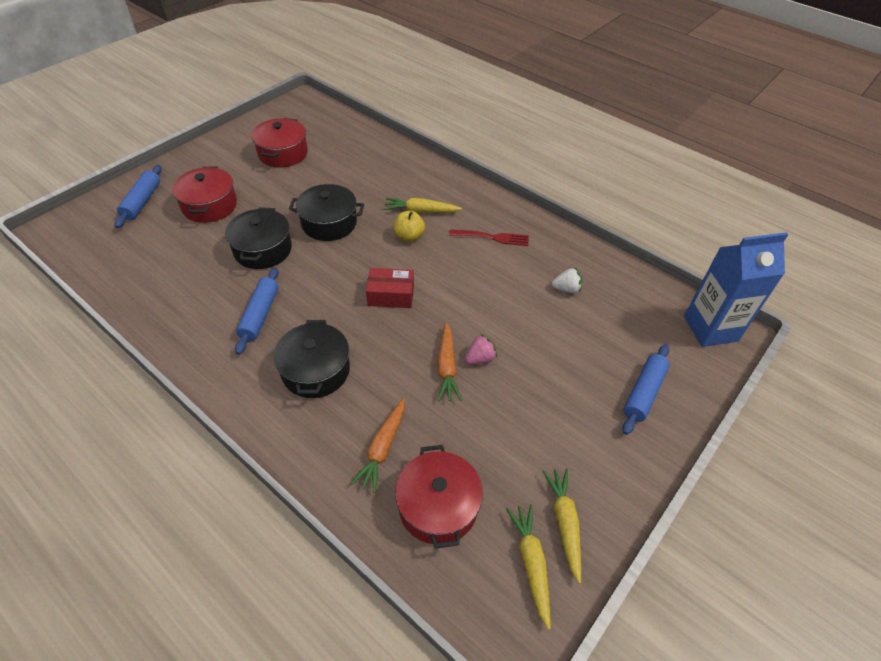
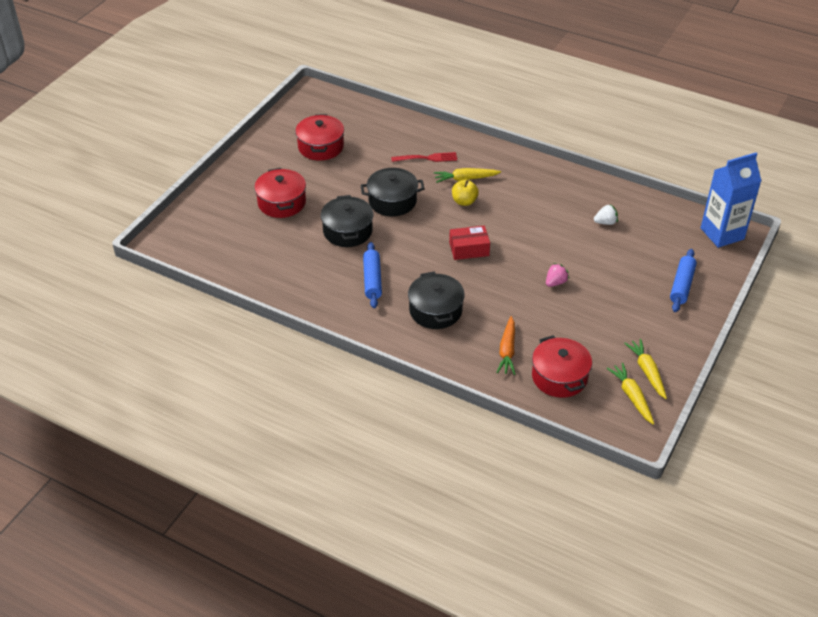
camera: 10 degrees left, 5 degrees down
blue rolling pin [115,165,162,228] -> none
orange carrot [437,322,462,401] -> none
red fork [449,229,529,246] -> red fork moved to [391,152,457,162]

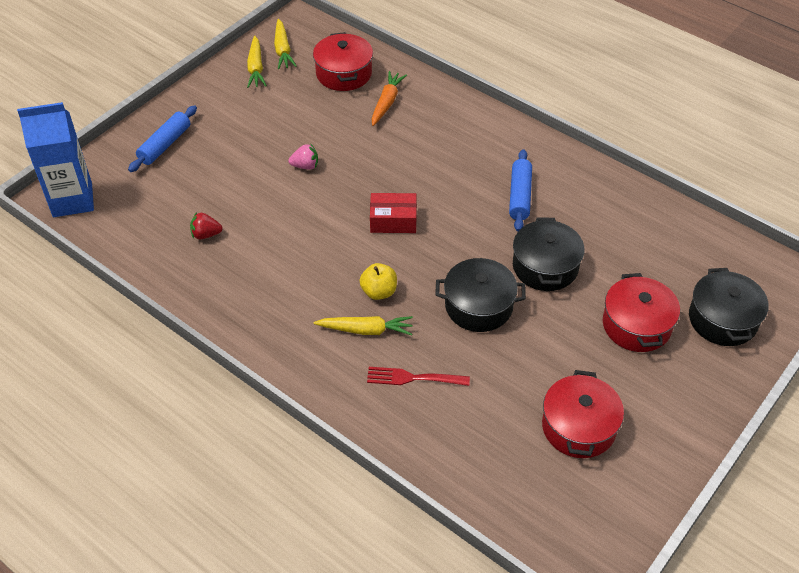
camera: 170 degrees left, 5 degrees up
black pot [408,272,465,329] -> black pot moved to [689,268,769,346]
pink strawberry [546,263,569,287] -> pink strawberry turned 150 degrees counterclockwise [288,144,318,170]
white strawberry [594,204,618,225] -> red strawberry [190,212,223,239]

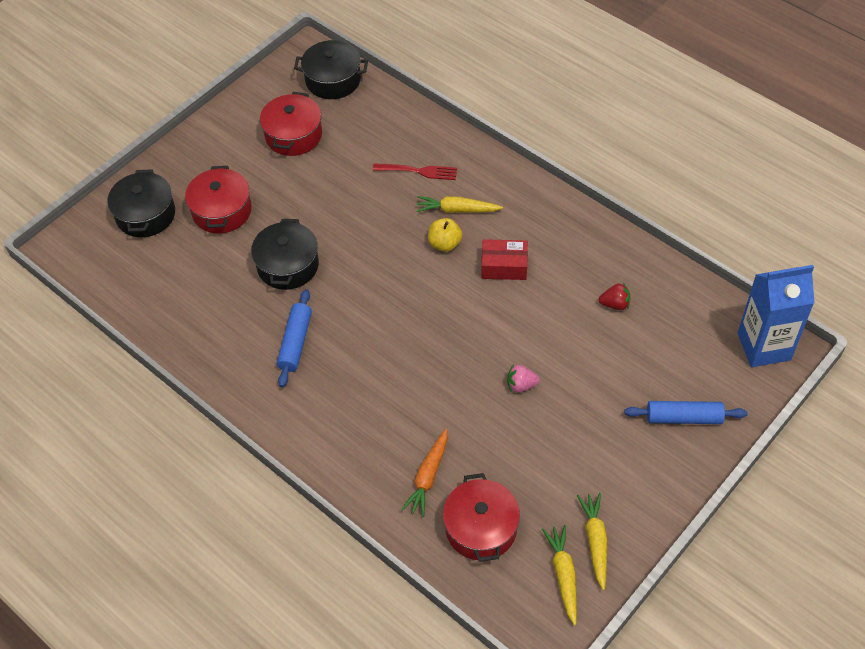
camera: 175 degrees left, 5 degrees up
blue rolling pin [128,105,197,172] -> blue rolling pin turned 60 degrees clockwise [624,401,747,424]
red box [370,193,417,233] -> red box moved to [482,239,528,280]
black pot [435,258,526,332] -> black pot moved to [294,40,368,99]

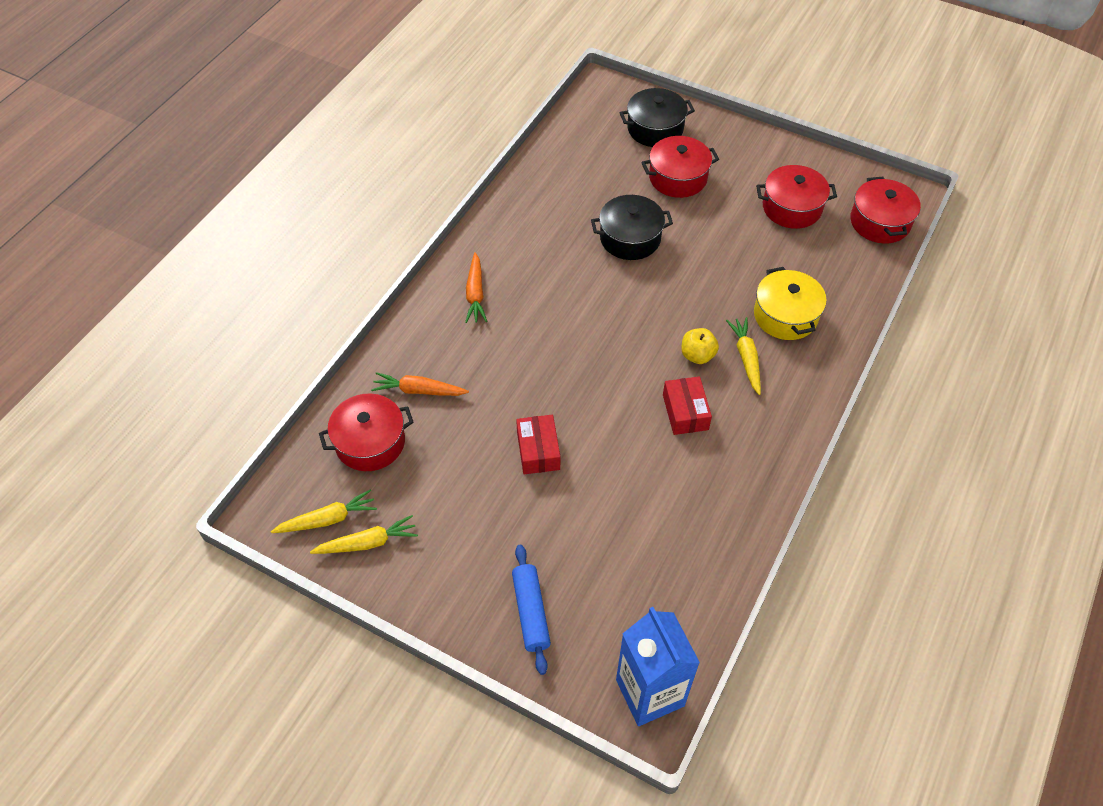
camera: 75 degrees right, 0 degrees up
blue rolling pin [277,289,312,387] -> none
black pot [294,40,368,99] -> red pot [850,177,921,243]
red fork [373,163,457,180] -> yellow pot [754,267,827,340]
pink strawberry [507,364,540,393] -> red box [516,415,560,474]
red strawberry [599,283,631,310] -> none
none -> orange carrot [465,252,487,323]

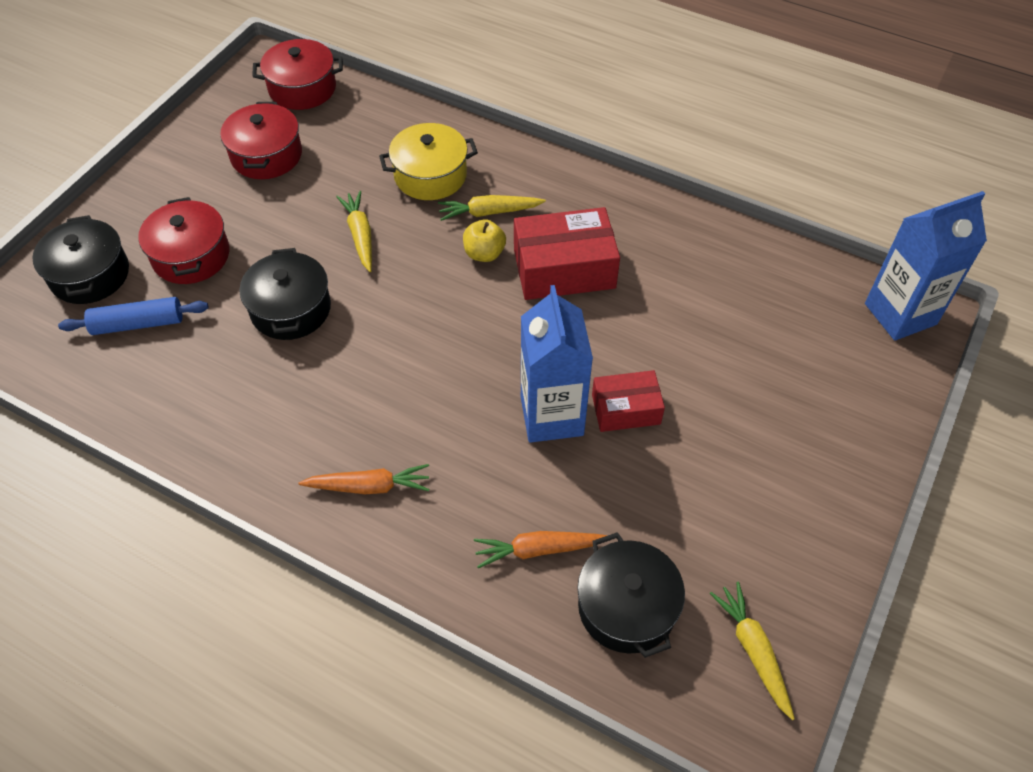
camera: 90 degrees left, 0 degrees up
yellow carrot [310,515,418,554] -> yellow carrot moved to [336,191,372,272]
red pot [319,393,414,471] -> black pot [577,532,685,658]
orange carrot [371,372,469,396] -> orange carrot turned 75 degrees clockwise [474,531,608,568]
blue rolling pin [512,545,551,675] -> blue rolling pin moved to [58,297,209,335]
red box [663,376,712,435] -> red box [514,207,620,300], size x1.65
none -> blue carton [521,285,593,443]

